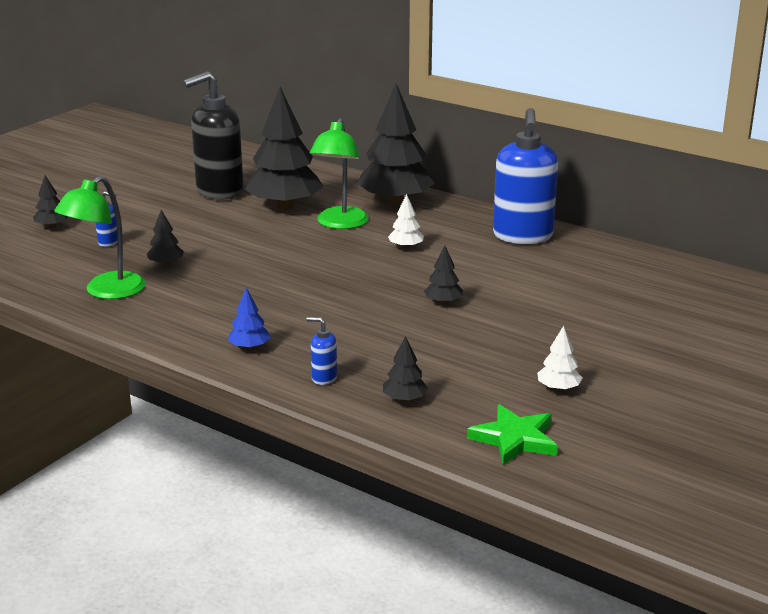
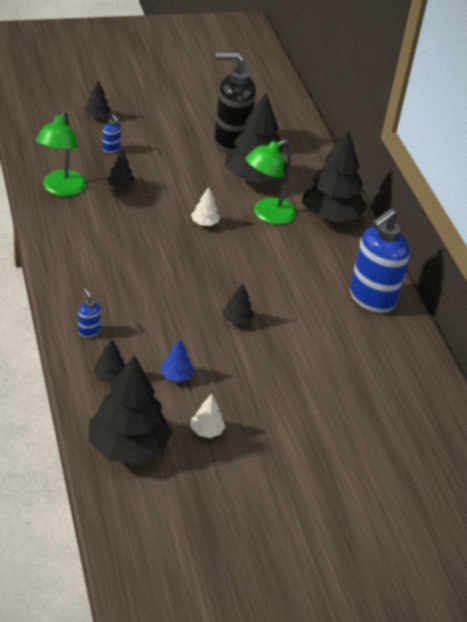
camera: 35 degrees right, 15 degrees up
green lamp [54,176,146,299] -> green lamp turned 60 degrees counterclockwise [36,111,86,196]
blue tree [228,288,270,350] -> blue tree moved to [161,339,194,382]
white tree [388,194,424,249] -> white tree moved to [191,187,220,226]
green star [467,404,558,465] -> black tree [89,355,172,464]

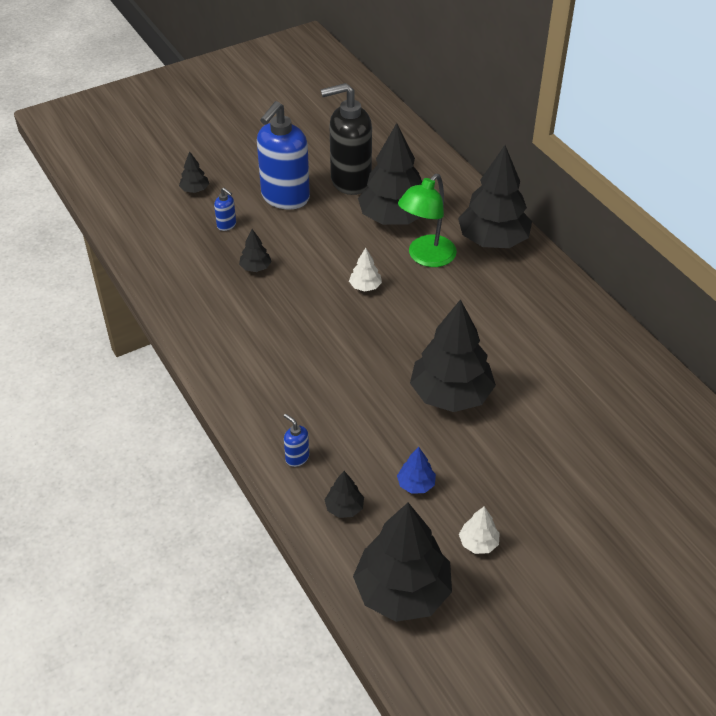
camera: 10 degrees left, 5 degrees up
green lamp [36,111,86,196] -> none
black tree [222,283,254,324] -> black tree [410,299,496,412], size x2.32
blue soap dispenser [350,208,410,313] -> blue soap dispenser moved to [257,101,310,209]

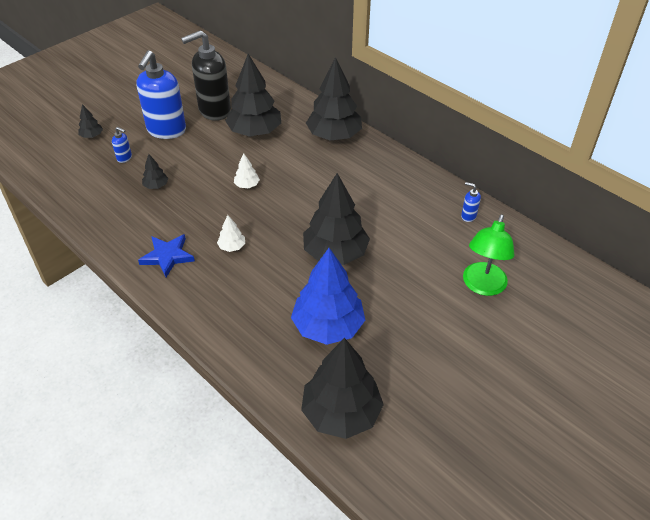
camera: 15 degrees left, 0 degrees up
blue soap dispenser [284,414,309,467] -> blue soap dispenser moved to [461,182,481,222]
black tree [325,471,364,518] -> none
blue tree [397,447,436,494] -> blue tree [291,248,365,345], size x2.32
green lamp [398,174,457,267] -> green lamp moved to [463,214,515,296]
white tree [459,506,500,554] -> white tree moved to [217,215,245,252]
none -> blue star [138,234,195,277]

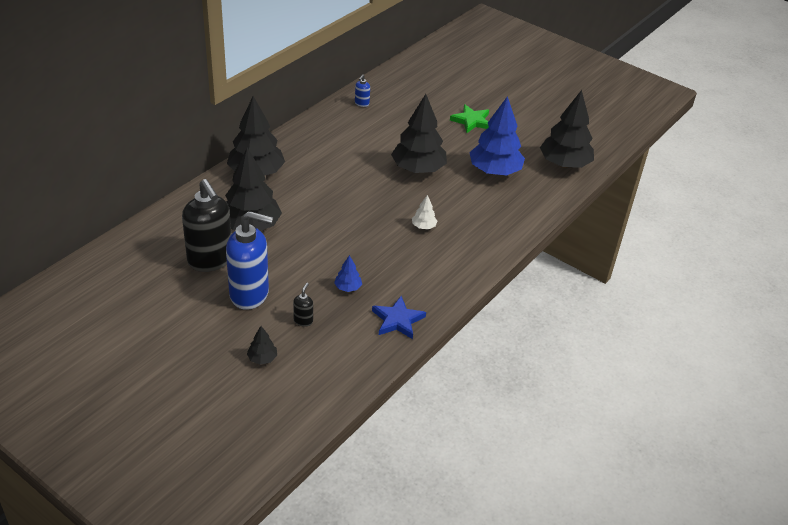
camera: 100 degrees left, 5 degrees down
blue soap dispenser [112,127,132,163] -> black soap dispenser [293,283,313,327]
blue star [138,234,195,277] -> blue star moved to [372,296,426,339]
black tree [142,154,168,189] -> blue tree [334,255,362,292]
white tree [234,153,260,188] -> none
green lamp [463,214,515,296] -> none
none -> green star [450,104,489,133]

